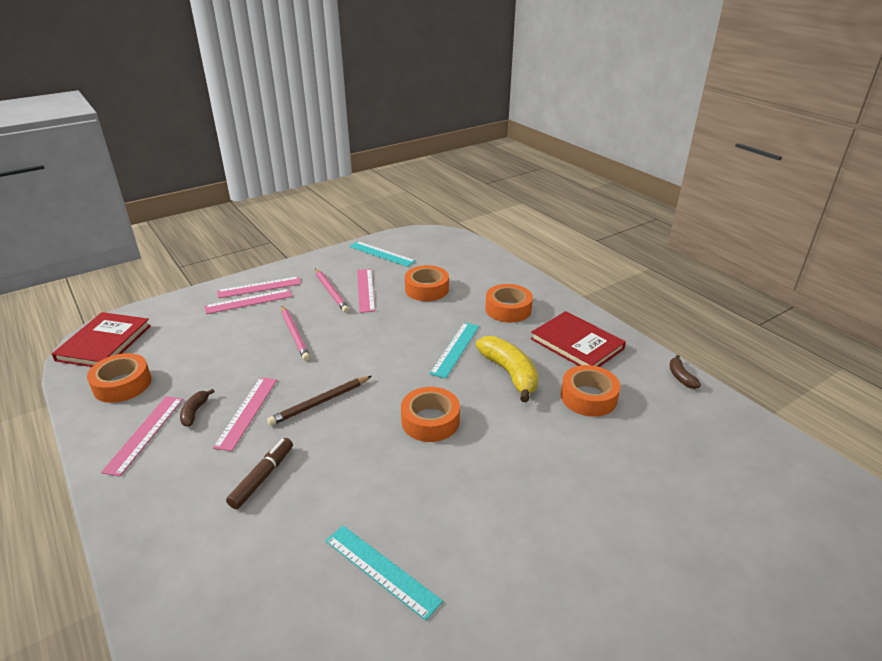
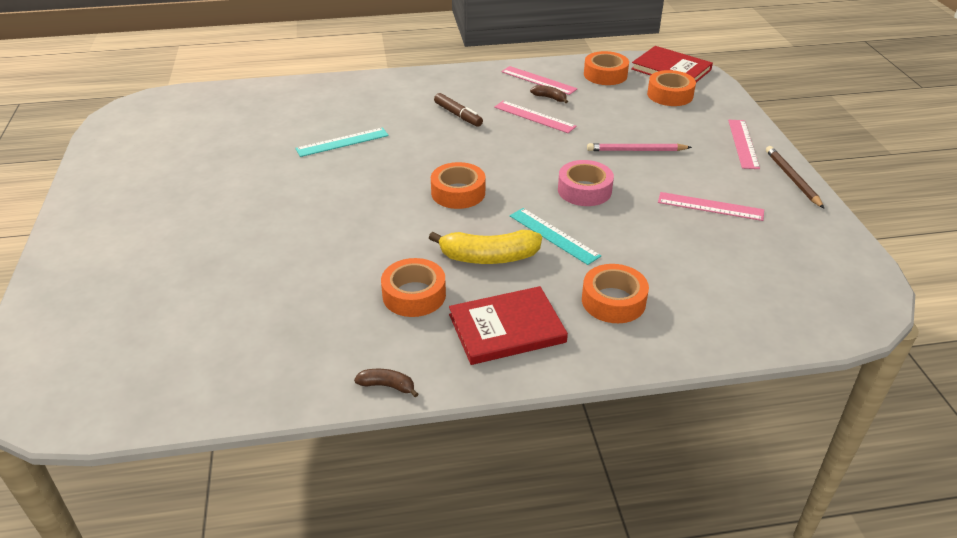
camera: 115 degrees right, 5 degrees up
pink ruler [205,289,292,314] -> none
brown pencil [267,376,372,426] -> brown pencil moved to [766,146,824,208]
pink pencil [315,268,350,313] -> none
turquoise ruler [349,241,416,267] -> none
orange tape [405,265,449,301] -> orange tape moved to [647,70,696,106]
none -> pink tape [558,160,614,206]

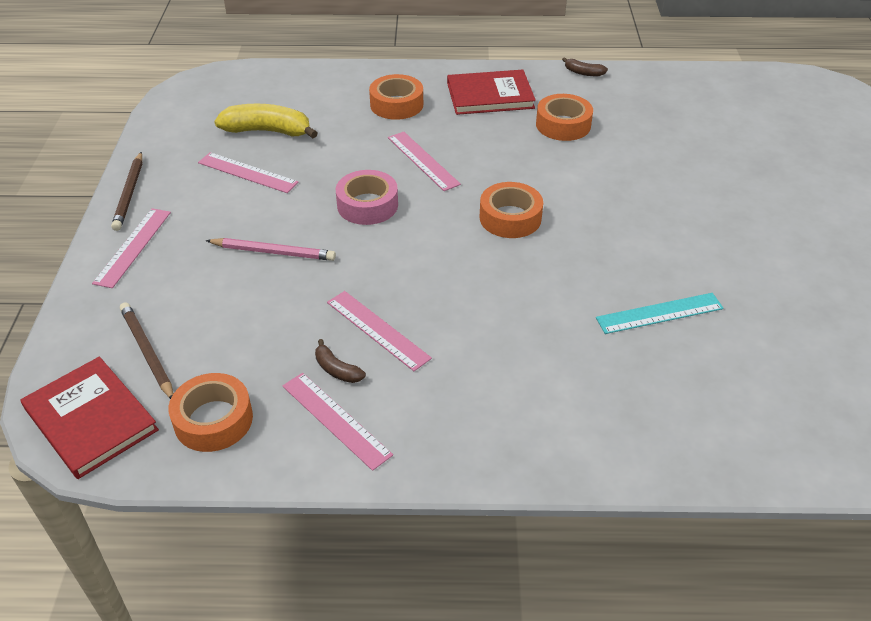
camera: 170 degrees left, 5 degrees up
yellow banana [429,230,542,264] -> yellow banana moved to [214,104,318,138]
brown marker [434,93,483,127] -> none
turquoise ruler [510,208,601,265] -> pink ruler [388,132,461,191]
orange tape [647,70,696,106] -> brown pencil [120,302,173,399]

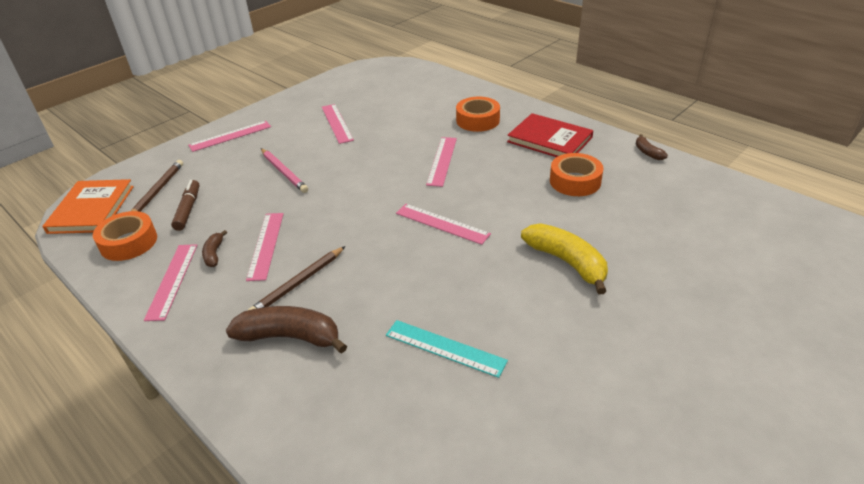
camera: 45 degrees right, 5 degrees down
red book [21,357,159,479] -> orange book [42,179,134,234]
brown pencil [111,152,142,231] -> brown pencil moved to [247,246,346,311]
yellow banana [214,104,318,138] -> yellow banana moved to [521,223,608,294]
pink tape [336,170,398,225] -> none
orange tape [480,182,543,238] -> pink ruler [396,204,491,245]
none -> brown marker [171,180,199,231]
none -> brown banana [226,306,347,354]

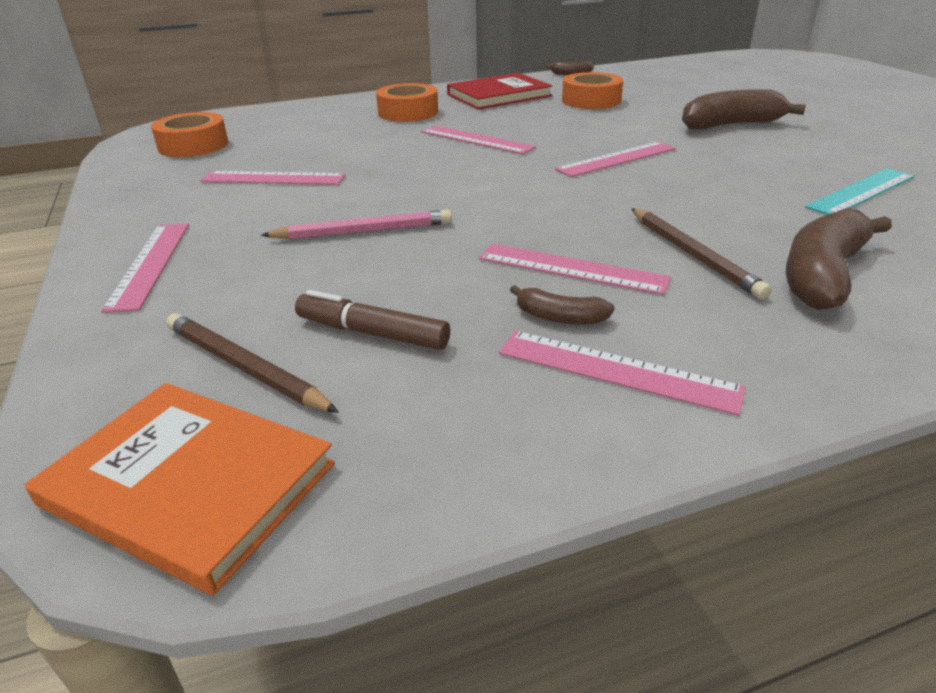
camera: 65 degrees left, 5 degrees down
orange tape [93,211,157,261] -> orange tape moved to [151,112,228,157]
yellow banana [521,223,608,294] -> brown banana [682,89,806,130]

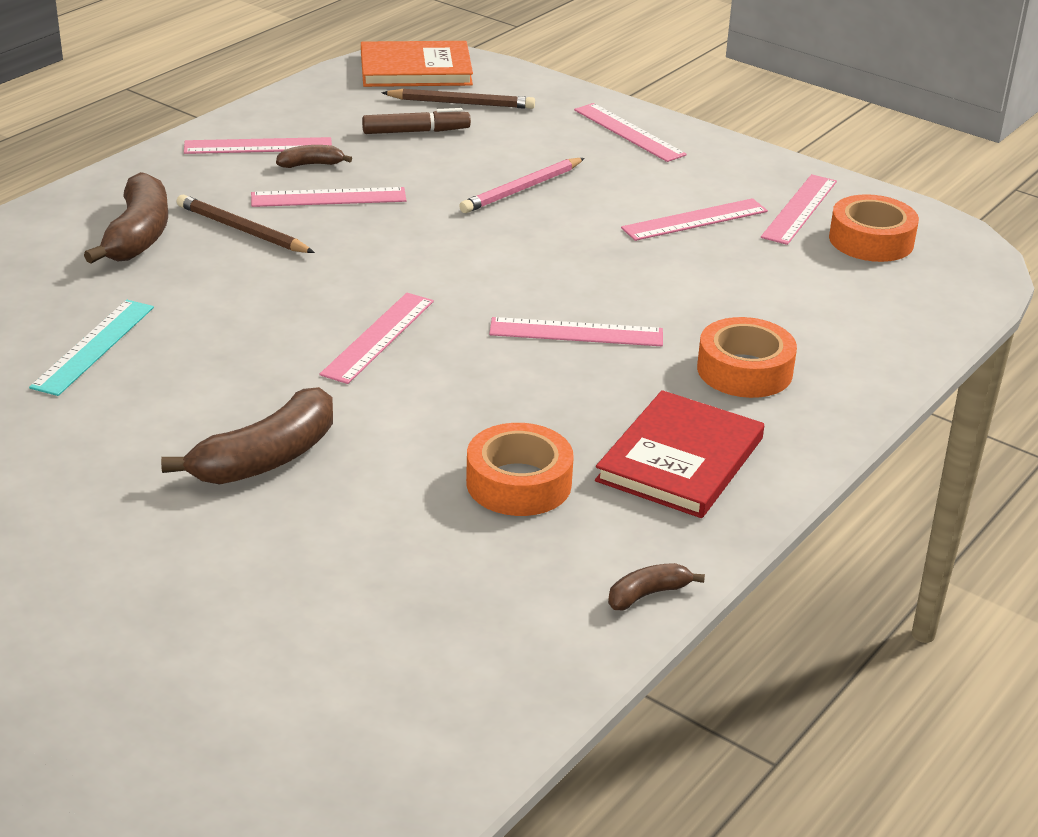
camera: 145 degrees right, 0 degrees up
none -> pink ruler [761,174,837,245]

